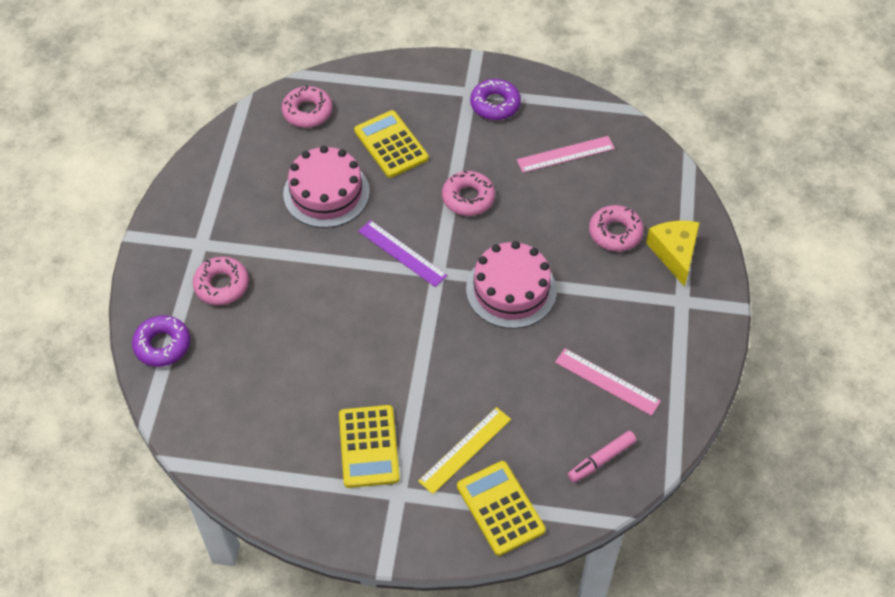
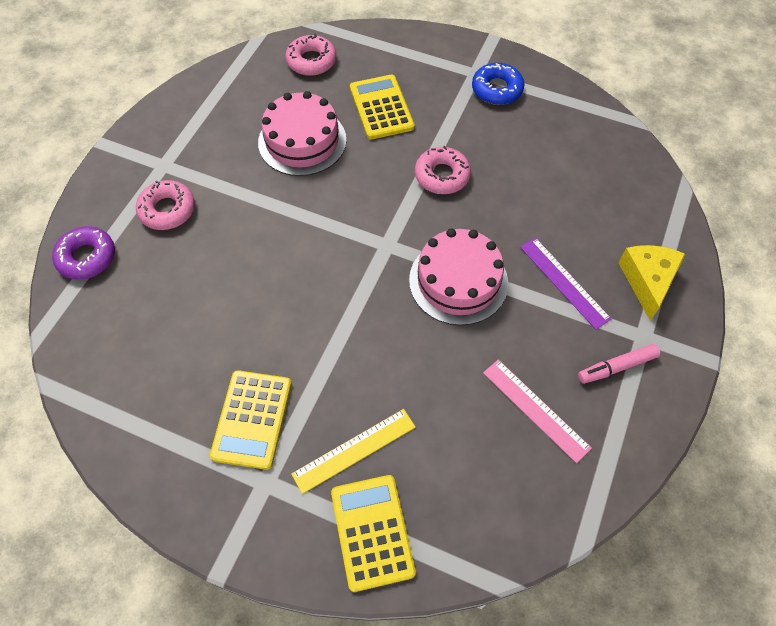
camera: 15 degrees right, 5 degrees up
purple ruler [358,220,447,287] -> purple ruler moved to [520,238,612,330]
purple donut [470,79,521,120] -> blue donut [472,63,524,105]
pink ruler [517,136,615,173] -> none
pink marker [568,431,636,483] -> pink marker moved to [578,344,660,384]
pink donut [589,205,644,252] -> none

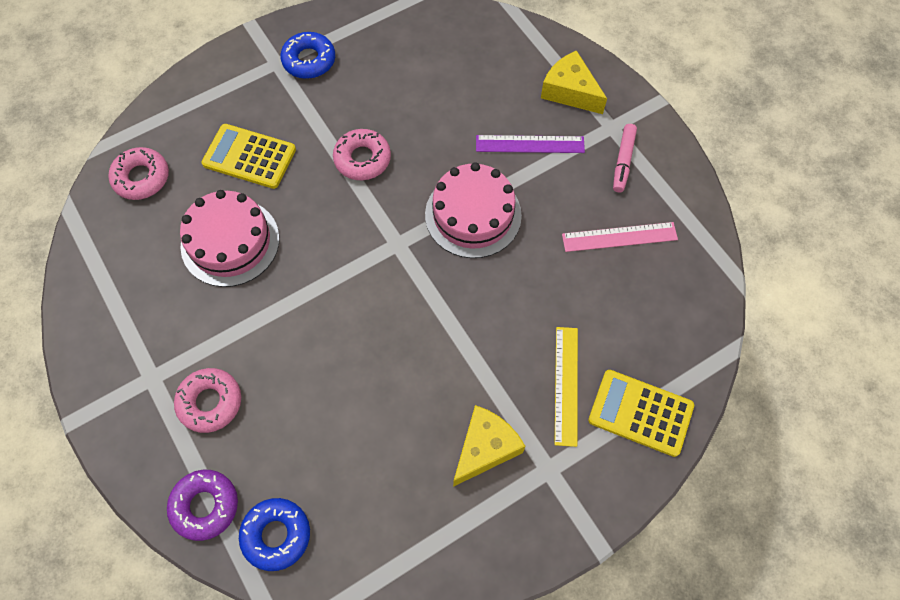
camera: 55 degrees left, 5 degrees up
yellow calculator [210,370,292,470] -> yellow cheese [453,405,525,487]
none -> blue donut [239,498,310,571]

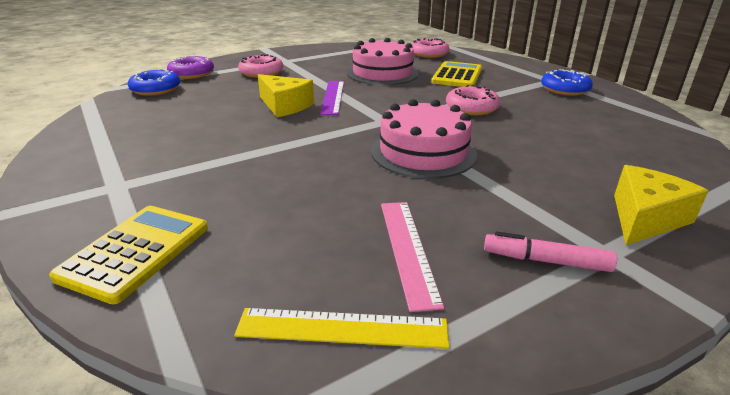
camera: 90 degrees right, 35 degrees down
yellow cheese [453,405,525,487] -> yellow cheese moved to [258,74,314,117]
purple ruler [476,135,585,153] -> purple ruler moved to [320,81,344,115]
yellow ruler [554,327,578,447] -> yellow ruler moved to [234,308,449,349]

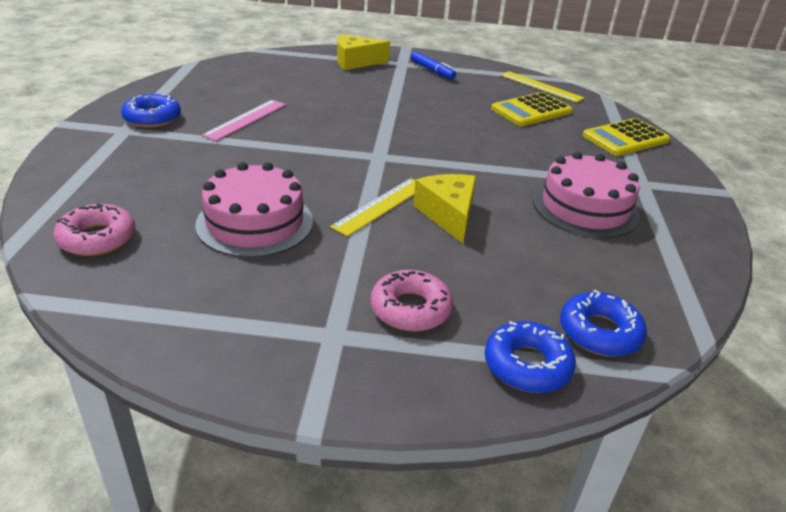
camera: 145 degrees left, 5 degrees up
purple donut [167,56,214,79] -> blue donut [485,321,576,393]
purple ruler [320,81,344,115] -> yellow ruler [330,178,416,237]
pink cake [371,99,477,179] -> pink cake moved to [533,152,640,238]
pink ruler [381,202,444,312] -> pink ruler moved to [201,100,286,141]
yellow calculator [431,61,482,87] -> yellow calculator moved to [491,92,573,126]
pink donut [446,85,500,115] -> none
pink marker [484,231,617,272] -> blue marker [411,51,456,80]

